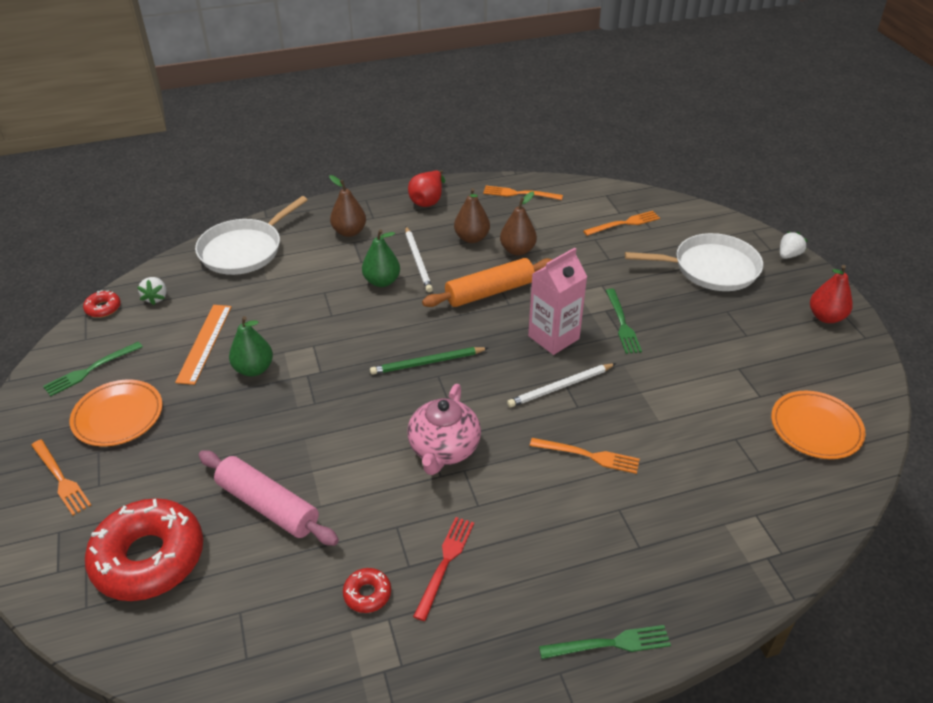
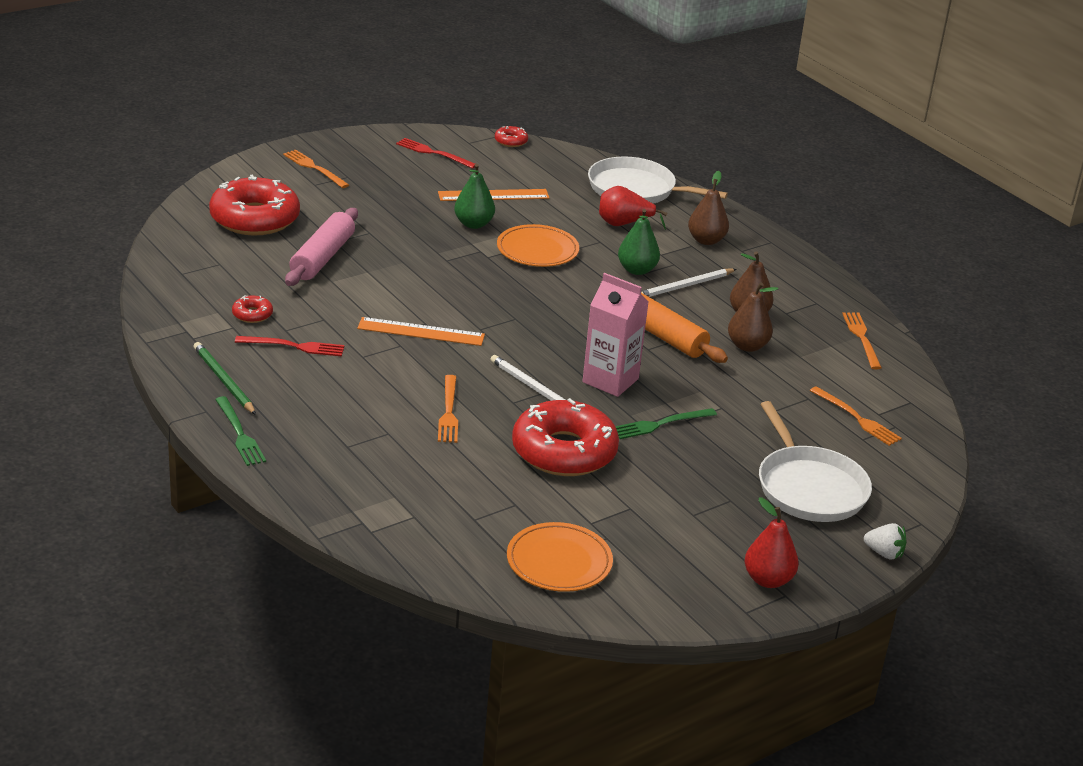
camera: 70 degrees right, 10 degrees down
orange fork [31,439,91,515] -> orange fork turned 105 degrees clockwise [283,150,349,188]
green fork [43,341,143,397] -> red fork [396,138,475,169]
orange plate [70,380,163,446] -> orange plate moved to [497,224,579,267]
white strawberry [137,277,167,305] -> none
green pencil [370,347,488,375] -> green pencil moved to [194,342,256,415]
pink teapot [407,384,481,475] -> orange ruler [357,317,485,346]
red pear [408,170,445,207] -> red pear moved to [599,186,667,230]
none -> red donut [512,398,619,476]

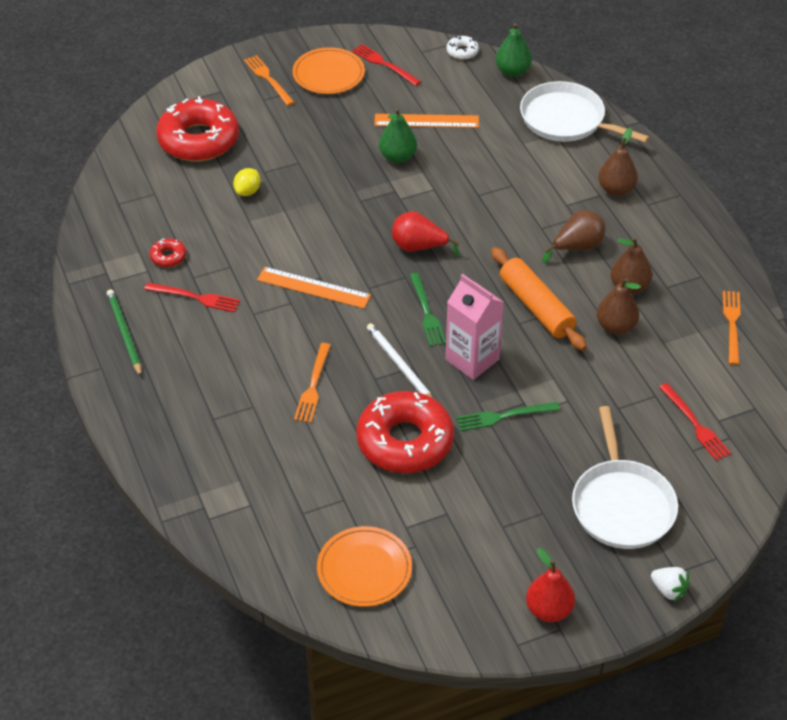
camera: 15 degrees right, 15 degrees up
green fork [215,396,266,466] -> green fork moved to [409,273,446,346]
pink rolling pin [285,208,358,286] -> yellow lemon [233,168,261,196]
red donut [495,126,528,147] -> white donut [447,36,479,60]
orange plate [497,224,579,267] -> orange plate moved to [292,47,365,94]
red pear [599,186,667,230] -> red pear moved to [392,211,460,258]
green pear [618,209,660,275] -> green pear moved to [495,23,532,77]
white pencil [641,269,736,297] -> brown pear [542,210,606,263]
orange fork [810,386,902,446] -> red fork [659,383,731,461]

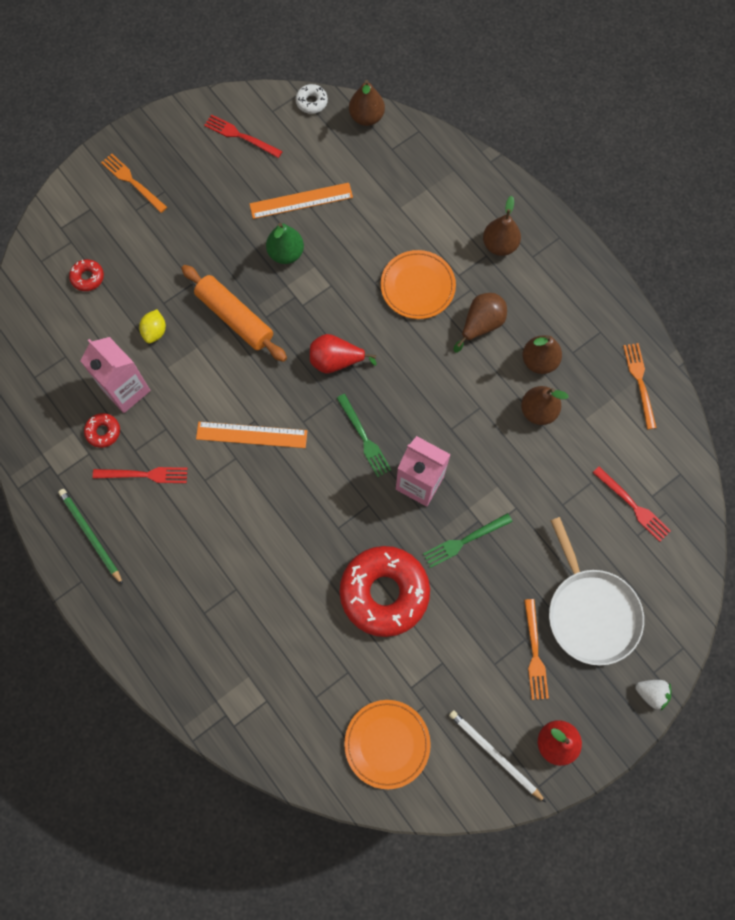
camera: 15 degrees left, 25 degrees up
red donut [156,96,239,161] -> red donut [69,259,104,291], size x0.42
orange plate [292,47,365,94] -> orange plate moved to [381,250,456,319]
orange fork [294,343,331,423] -> orange fork moved to [524,599,549,700]
white pencil [367,323,433,398] -> white pencil moved to [449,710,546,802]
orange rolling pin [491,247,587,351] -> orange rolling pin moved to [181,265,287,362]
green pear [495,23,532,77] -> brown pear [349,80,385,126]
white pan [520,81,649,143] -> none
none -> pink carton [80,337,151,413]

